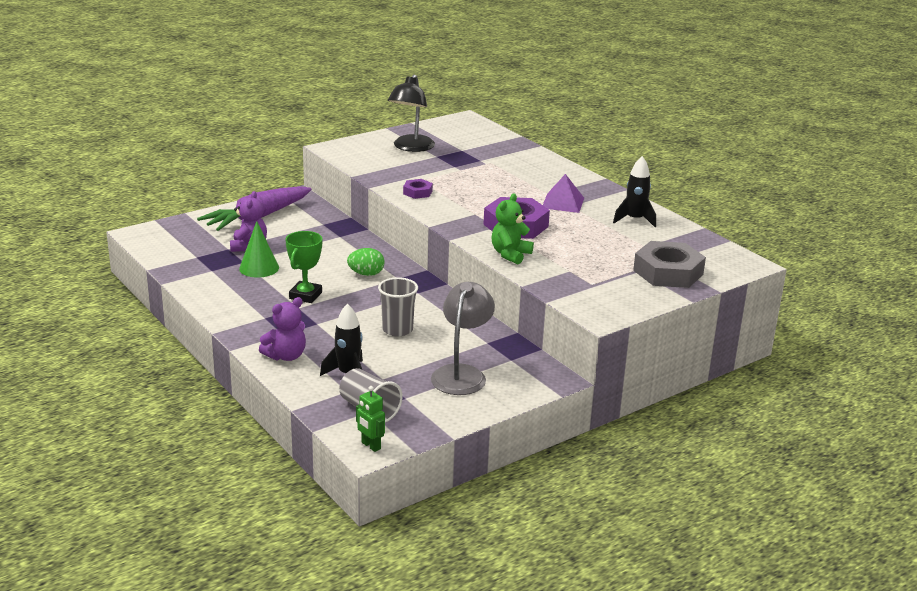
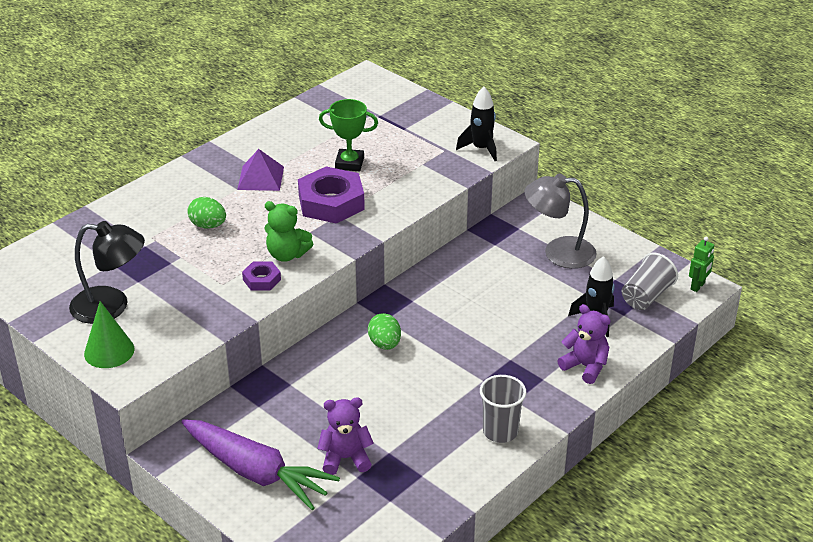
camera: 100 degrees left, 10 degrees up
green cone [239,221,279,277] -> green cone moved to [84,301,135,368]
green trophy [285,231,322,303] -> green trophy moved to [319,99,378,171]
grey cup [378,277,418,337] -> grey cup moved to [480,375,526,443]
green teddy bear [491,193,534,264] -> green teddy bear moved to [264,201,313,262]
black rocket [613,156,656,227] -> black rocket moved to [456,87,497,161]
grey nut [633,241,706,288] -> none
none -> green egg [188,197,226,229]

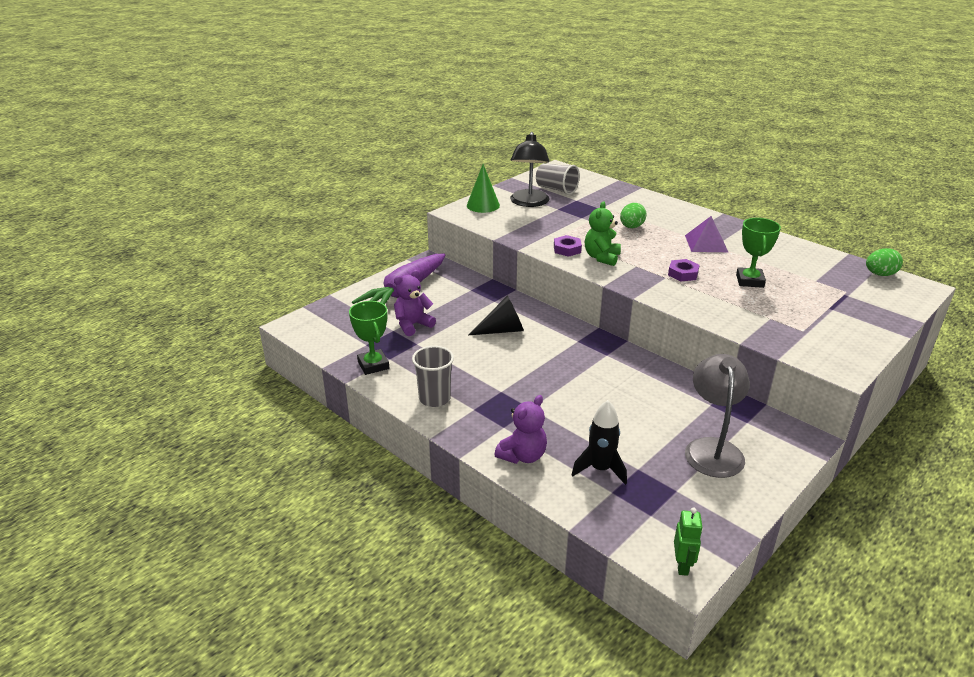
camera: 90 degrees right, 5 degrees down
purple nut [298,166,365,224] -> purple nut [668,259,700,281], size x0.50
purple teddy bear [317,398,374,475] -> purple teddy bear turned 120 degrees counterclockwise [394,270,436,336]
green egg [368,313,401,350] -> green egg moved to [866,248,903,276]
black rocket [456,87,497,161] -> none
grey cup [622,253,678,310] -> grey cup moved to [536,163,580,195]
green robot [689,237,714,292] -> green robot turned 120 degrees counterclockwise [674,508,703,576]
none -> green trophy [349,301,389,375]
none -> black cone [469,296,524,335]

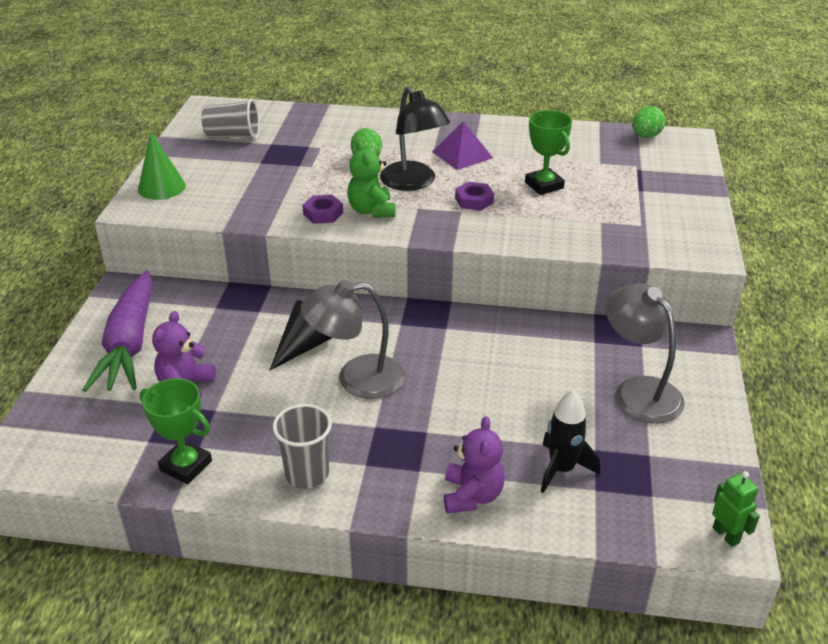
camera: 35 degrees left, 5 degrees up
black lamp [510,132,549,207] -> black lamp moved to [380,86,450,191]
none -> grey lamp [300,280,405,399]

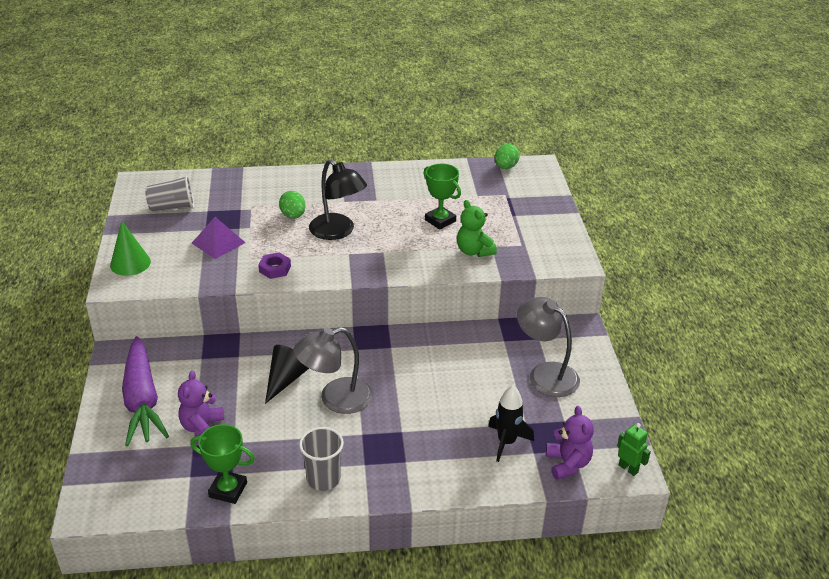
camera: 15 degrees left, 0 degrees up
green teddy bear [347,141,395,218] -> green teddy bear moved to [457,200,497,257]
purple pyramid [432,121,493,170] -> purple pyramid moved to [192,217,246,259]
purple teddy bear [444,416,505,514] -> purple teddy bear moved to [546,406,594,480]
purple nut [455,182,494,211] -> none

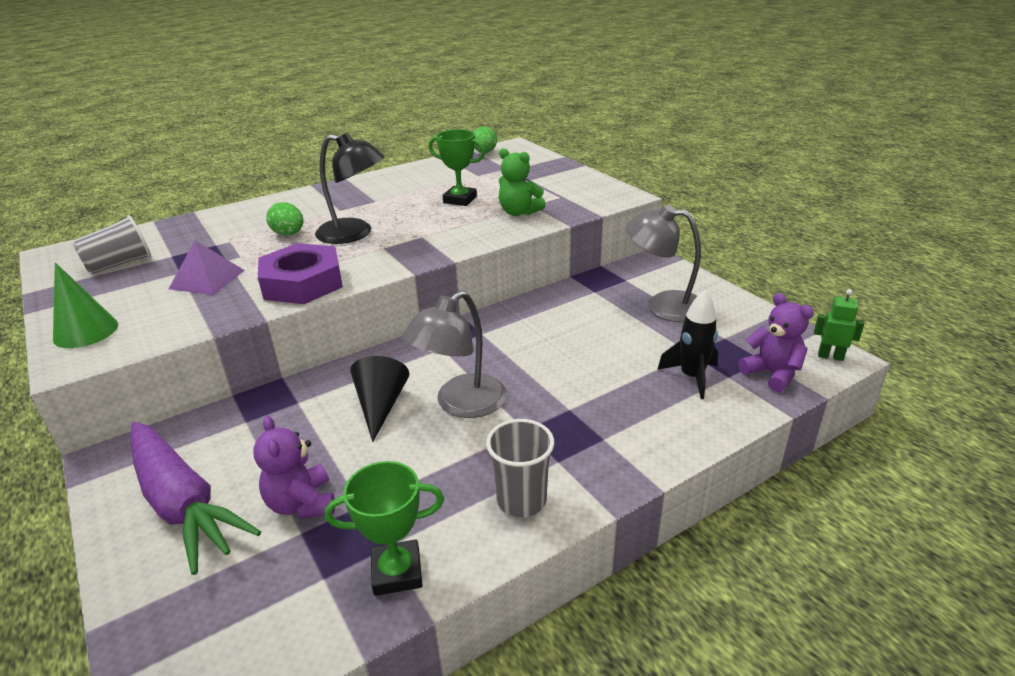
camera: 25 degrees left, 5 degrees down
purple nut [258,252,291,279] -> purple nut [258,243,343,304], size x2.01

